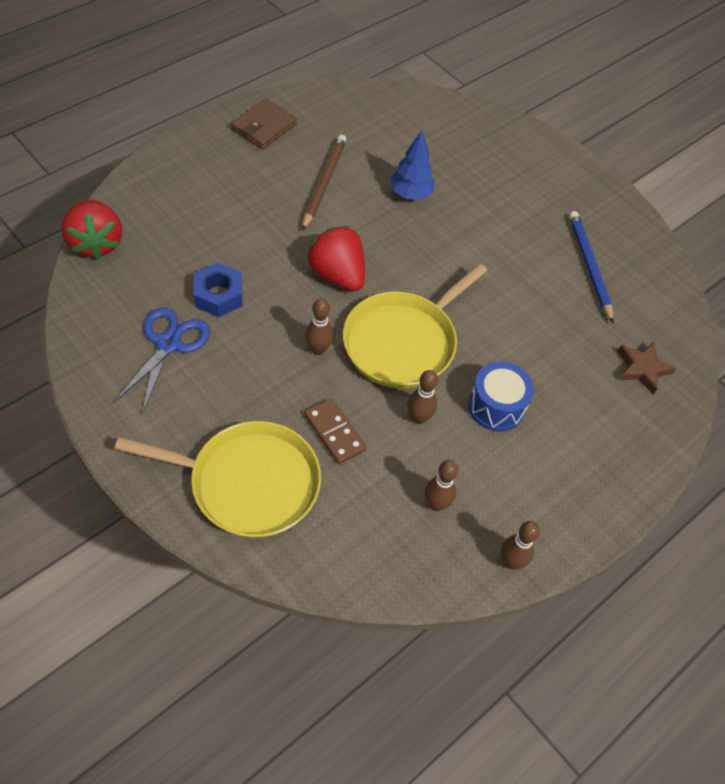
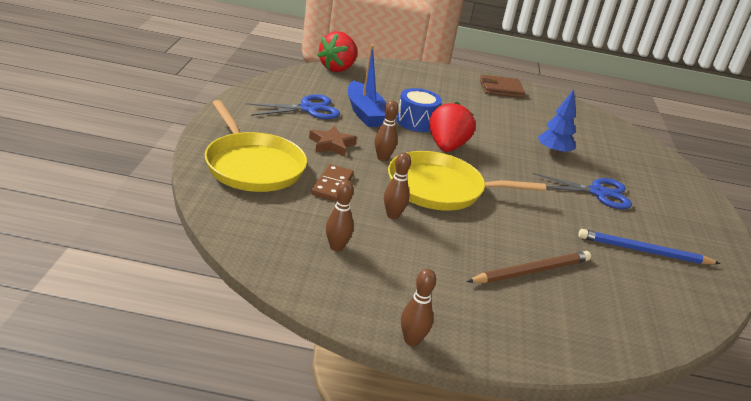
camera: 50 degrees right, 25 degrees down
blue nut [194,262,243,317] -> blue boat [348,44,386,127]
brown pencil [302,135,346,231] -> brown pencil moved to [467,251,591,283]
blue drum [468,362,534,432] -> blue drum moved to [396,88,442,132]
brown bowling pin [501,521,540,569] -> brown bowling pin moved to [401,269,436,346]
blue pencil [569,211,614,323] -> blue pencil turned 120 degrees counterclockwise [578,229,721,264]
brown star [618,342,676,395] -> brown star moved to [309,126,357,157]
none -> blue scissors [532,173,632,209]

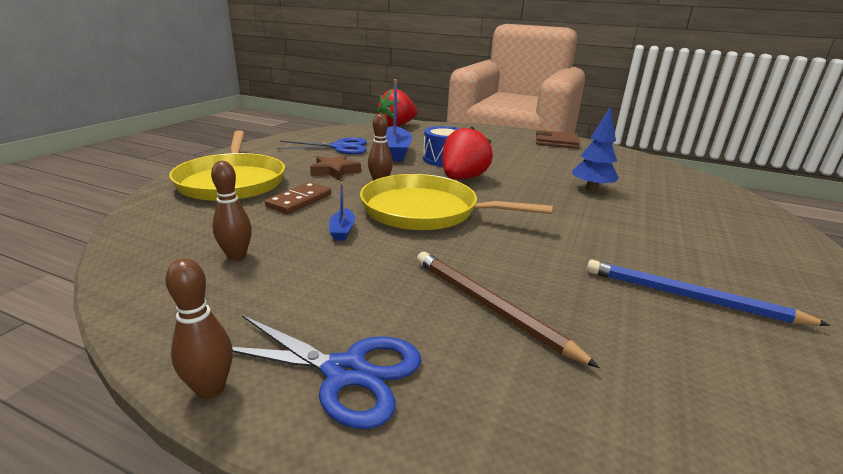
camera: 20 degrees right, 5 degrees down
brown bowling pin [384,152,411,219] -> blue boat [329,182,355,241]
brown pencil [467,251,591,283] -> brown pencil turned 120 degrees counterclockwise [417,252,600,368]
blue scissors [532,173,632,209] -> blue scissors moved to [232,315,421,429]

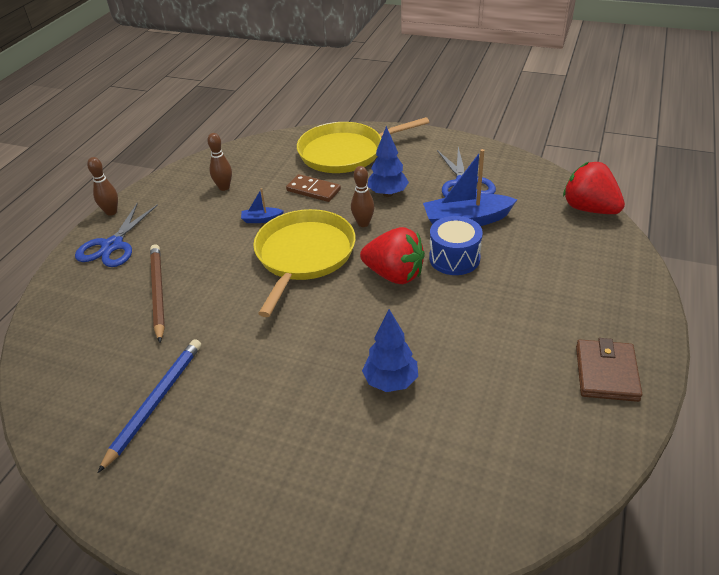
camera: 90 degrees right, 15 degrees up
brown star [310,155,361,180] -> blue tree [367,126,409,197]
brown pencil [417,252,600,368] -> brown pencil turned 60 degrees counterclockwise [150,244,165,342]

